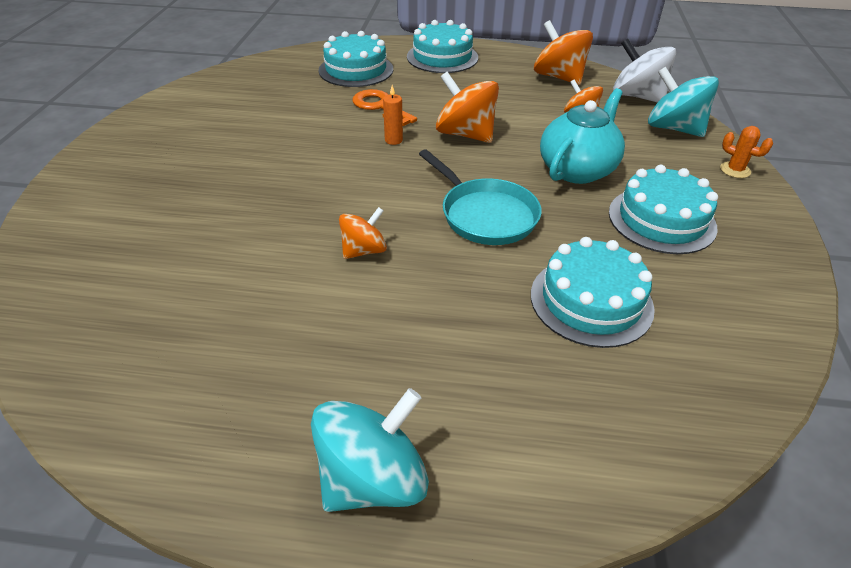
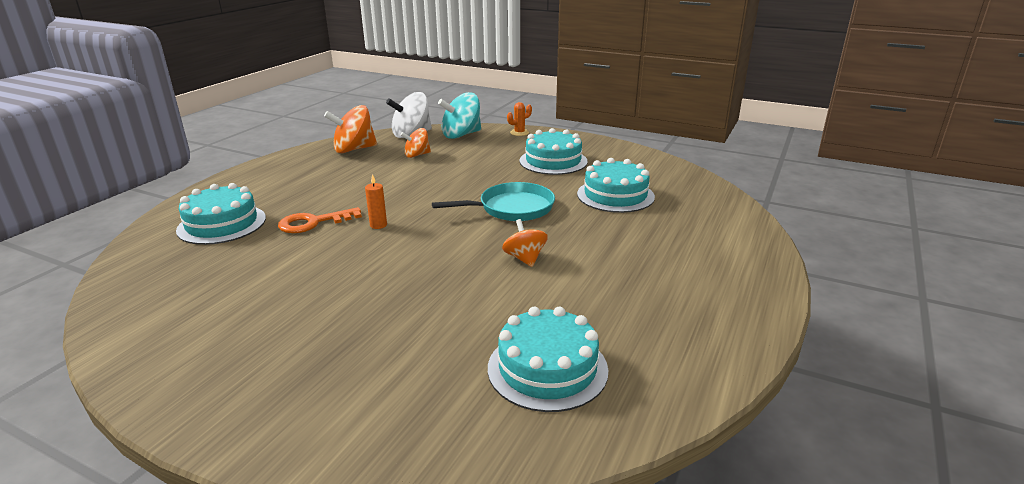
camera: 70 degrees left, 15 degrees down
turquoise spinning top [311,388,429,512] -> none
turquoise cake [407,20,478,73] -> turquoise cake moved to [488,306,608,412]
orange spinning top [436,72,499,143] -> none
turquoise teapot [540,88,625,184] -> none

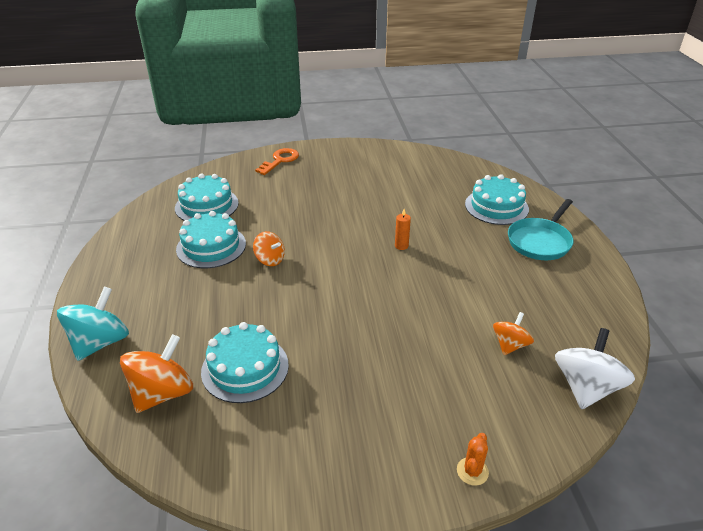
camera: 145 degrees right, 10 degrees up
orange key [278,207,362,233] -> orange key moved to [255,148,299,175]
orange spinning top [324,105,377,153] -> orange spinning top moved to [120,334,193,413]
turquoise pan [432,182,555,221] -> turquoise pan moved to [508,199,574,260]
turquoise spinning top [438,92,481,139] -> turquoise spinning top moved to [57,287,129,361]
turquoise cake [519,128,588,175] -> turquoise cake moved to [176,211,246,268]

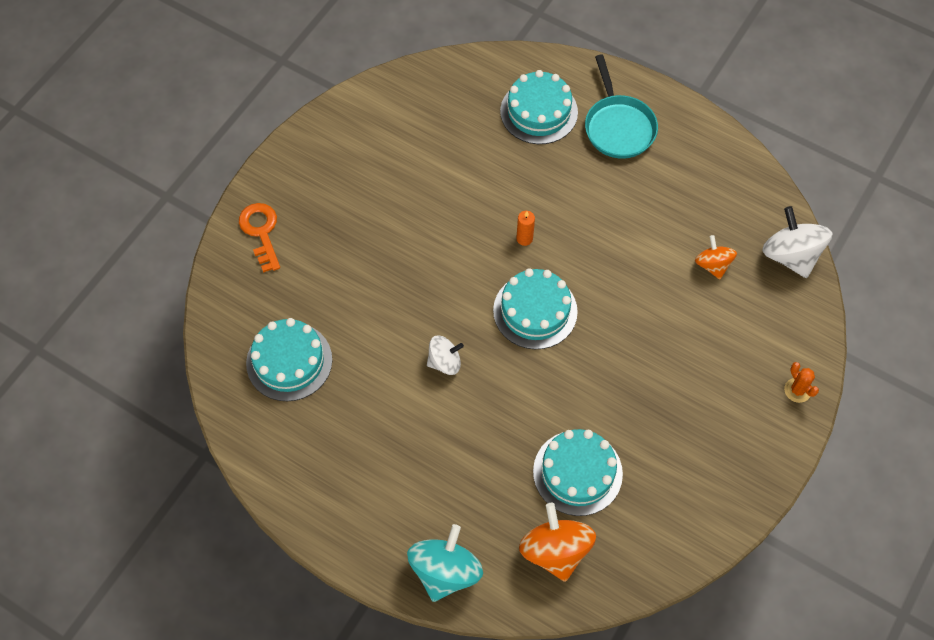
camera: 50 degrees left, 25 degrees up
turquoise spinning top [57,287,129,361] -> turquoise spinning top turned 45 degrees clockwise [407,524,483,602]
turquoise cake [176,211,246,268] -> turquoise cake moved to [493,268,578,349]
orange spinning top [253,231,285,266] -> white spinning top [427,335,464,375]

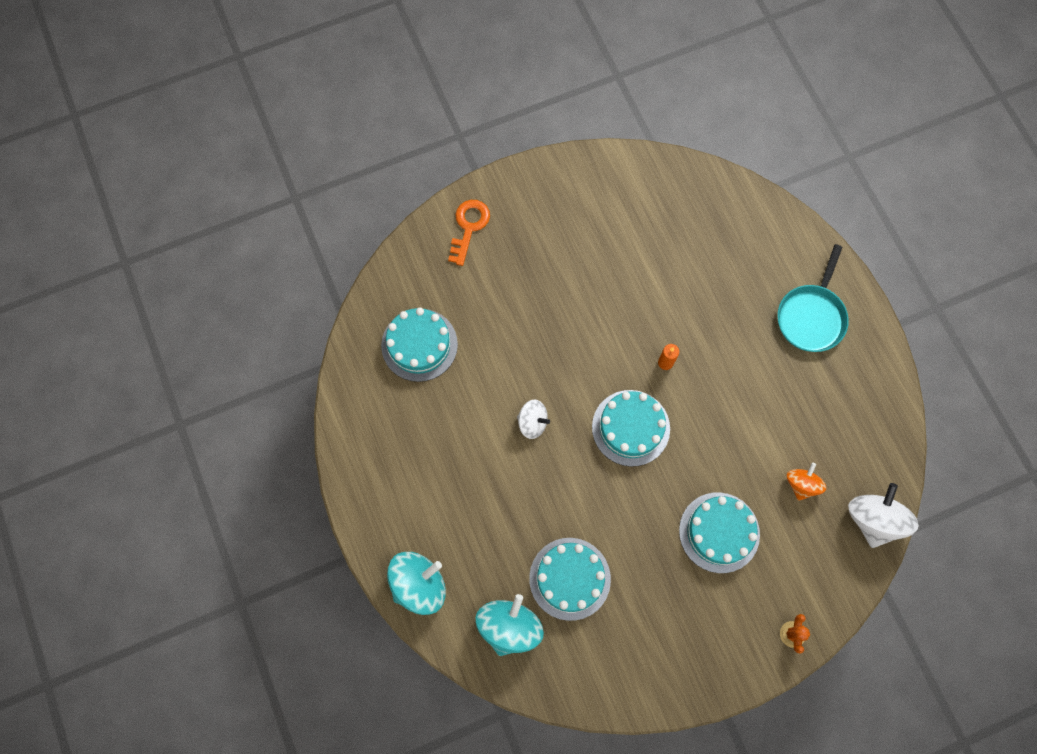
camera: 35 degrees right, 10 degrees up
turquoise cake [500,70,578,144] -> turquoise cake moved to [679,492,760,573]
orange spinning top [519,503,596,582] -> turquoise spinning top [476,594,544,656]

